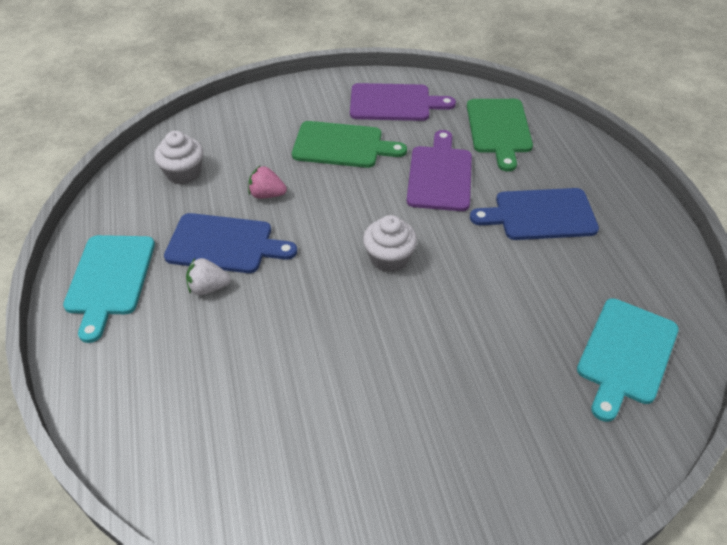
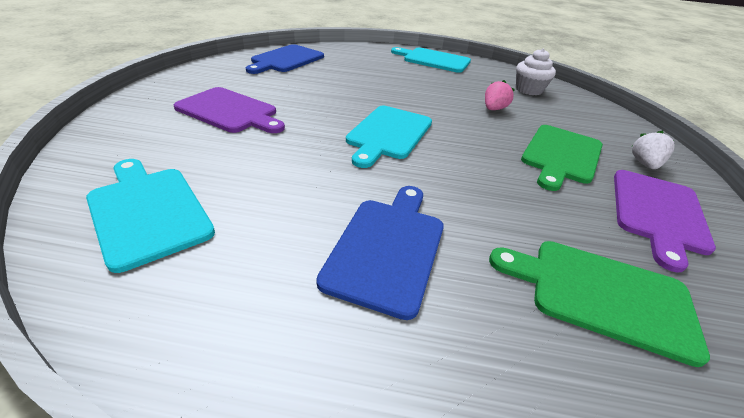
camera: 110 degrees right, 10 degrees down
blue cutting board [164,213,297,273] -> blue cutting board moved to [246,44,324,74]
white strawberry [186,258,231,295] -> white strawberry moved to [632,130,675,169]
white cupcake [363,215,417,273] -> turquoise cutting board [346,106,432,168]
purple cutting board [407,130,472,211] -> purple cutting board moved to [173,87,285,133]

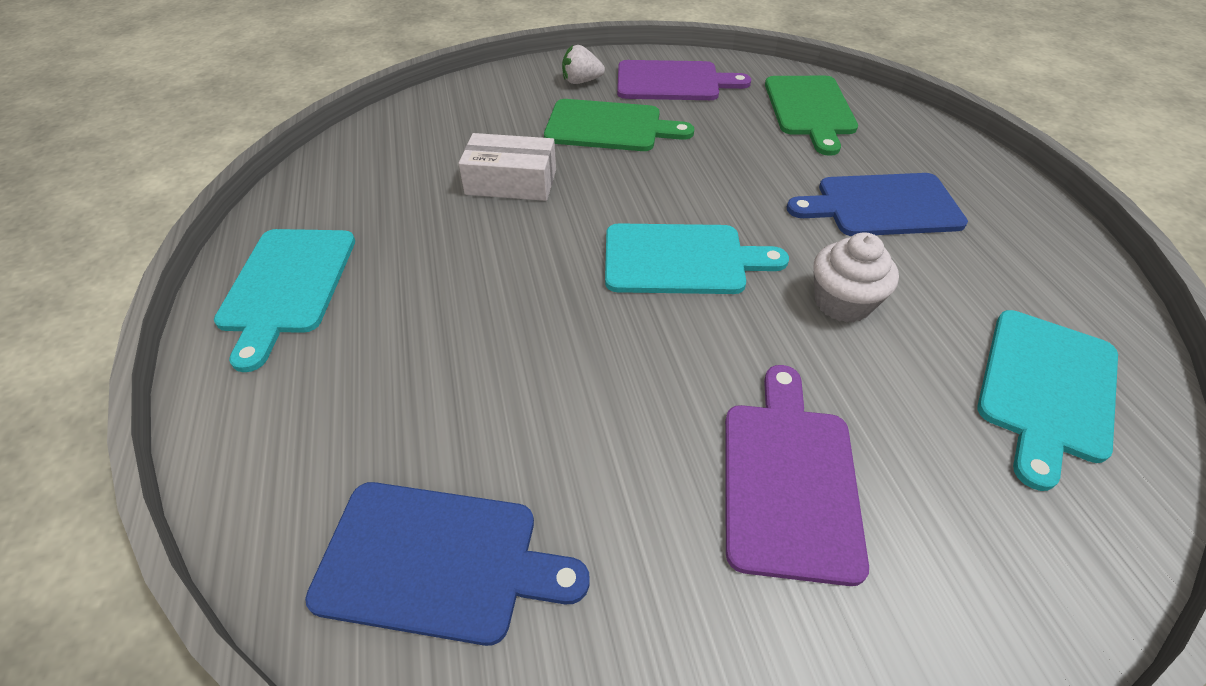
camera: 110 degrees left, 10 degrees up
pink strawberry [485,80,515,110] -> white box [459,133,556,201]
white cupcake [516,48,556,95] -> white cupcake moved to [814,232,899,323]

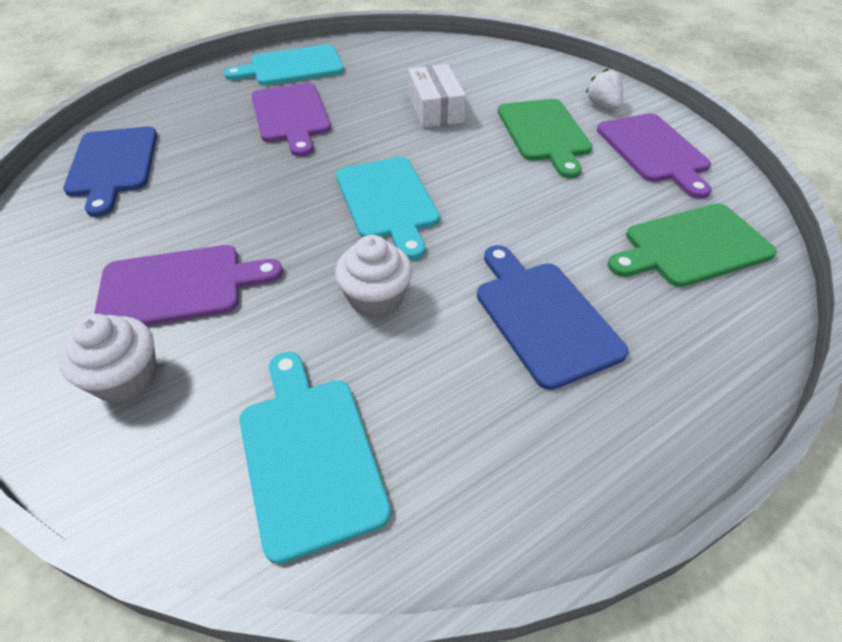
camera: 70 degrees right, 0 degrees up
turquoise cutting board [977,310,1118,491] -> turquoise cutting board turned 60 degrees clockwise [239,352,391,564]
none -> white cupcake [59,314,157,403]
none -> purple cutting board [251,83,331,157]

